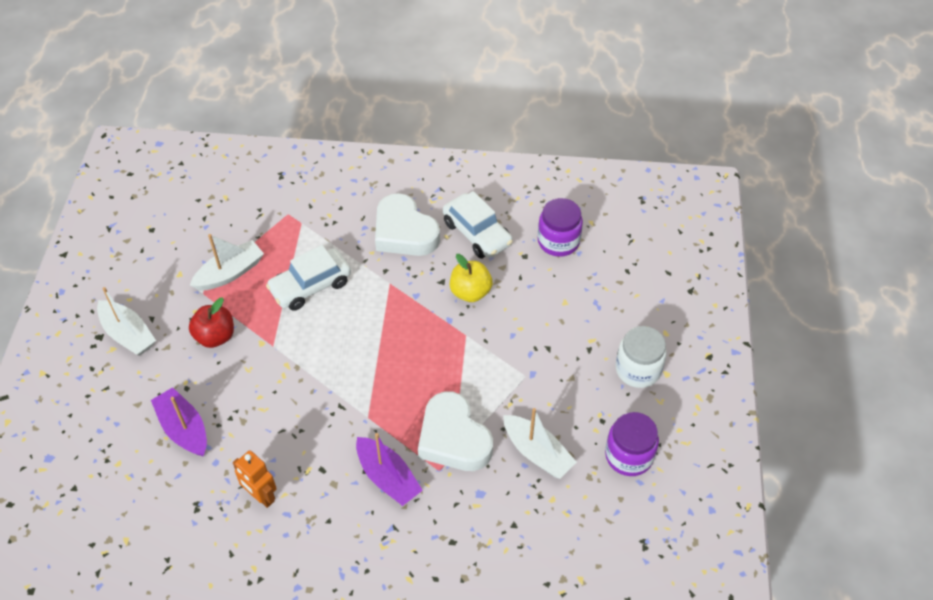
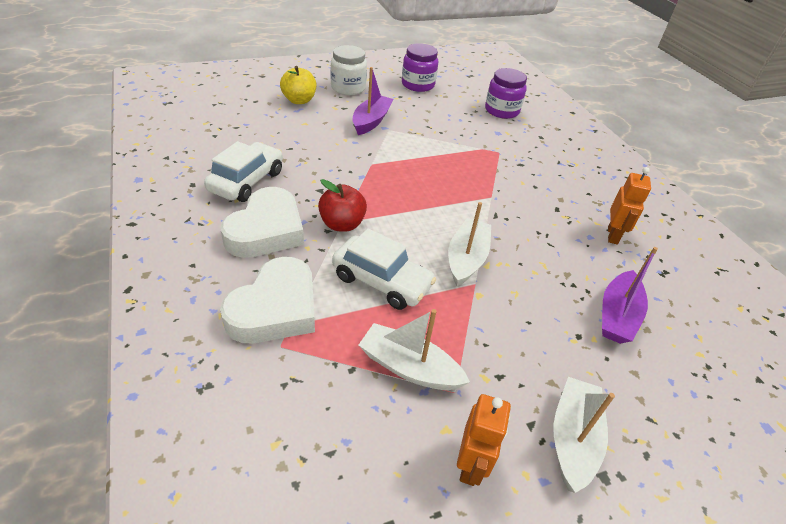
camera: 120 degrees left, 10 degrees down
red apple [189,298,234,348] -> red apple moved to [318,179,367,232]
purple boat [356,433,423,506] -> purple boat moved to [353,67,394,135]
white heart [418,391,493,471] -> white heart moved to [220,257,315,343]
yellow apple [450,254,493,302] -> yellow apple moved to [280,66,316,104]
white boat [503,408,577,479] -> white boat moved to [448,202,491,286]
purple jar [538,198,583,257] -> purple jar moved to [485,68,527,119]
none -> orange robot [457,394,511,486]

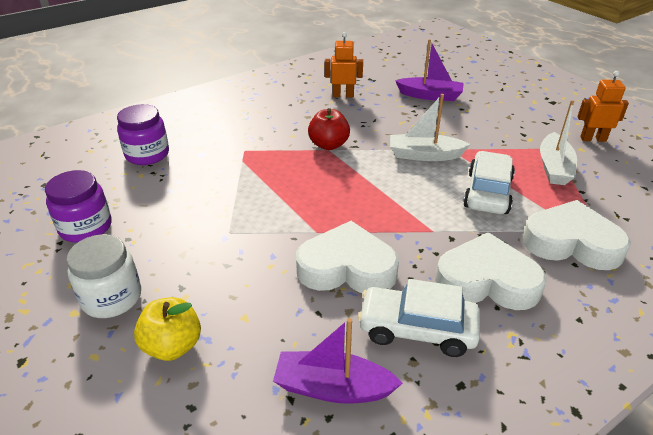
camera: 100 degrees left, 5 degrees down
red apple [318,179,367,232] -> red apple moved to [308,108,350,150]
purple boat [353,67,394,135] -> purple boat moved to [273,318,403,404]
white boat [554,377,615,493] -> none
none -> white heart [296,221,399,293]

